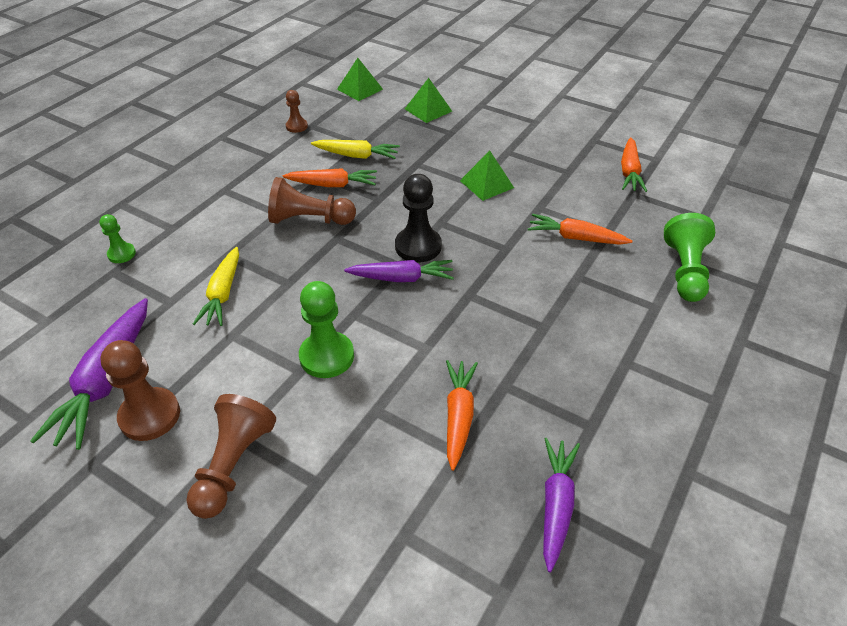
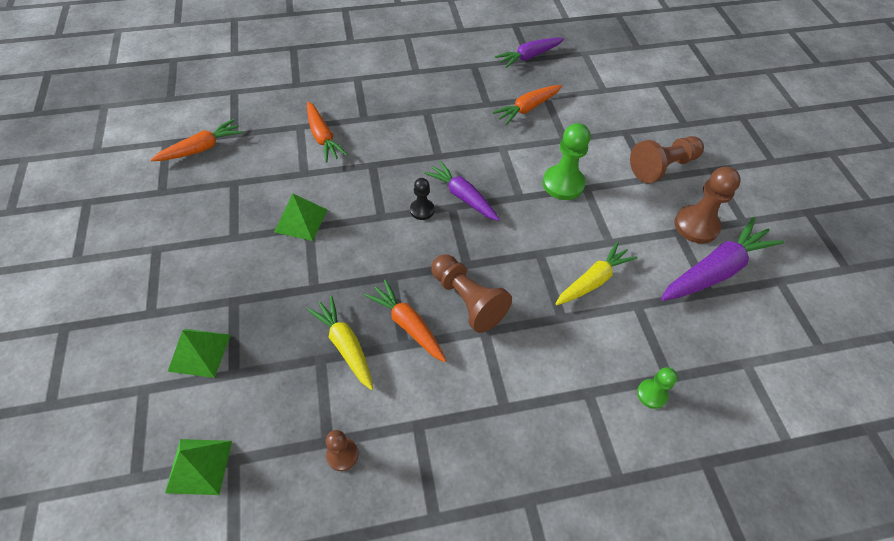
camera: 135 degrees left, 10 degrees up
black pawn [395,174,442,262] -> black pawn [410,178,434,220], size x0.56
green pawn [664,213,715,302] -> none

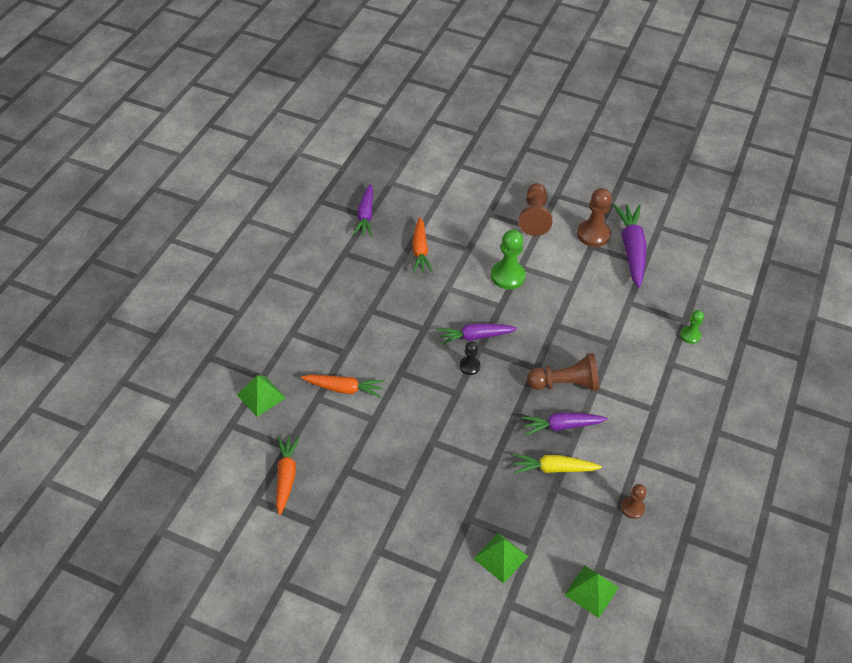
camera: 55 degrees left, 5 degrees down
green pyramid [274,194,327,241] -> green pyramid moved to [237,375,286,417]
orange carrot [364,279,446,362] -> purple carrot [522,412,608,435]
yellow carrot [555,241,637,305] -> none

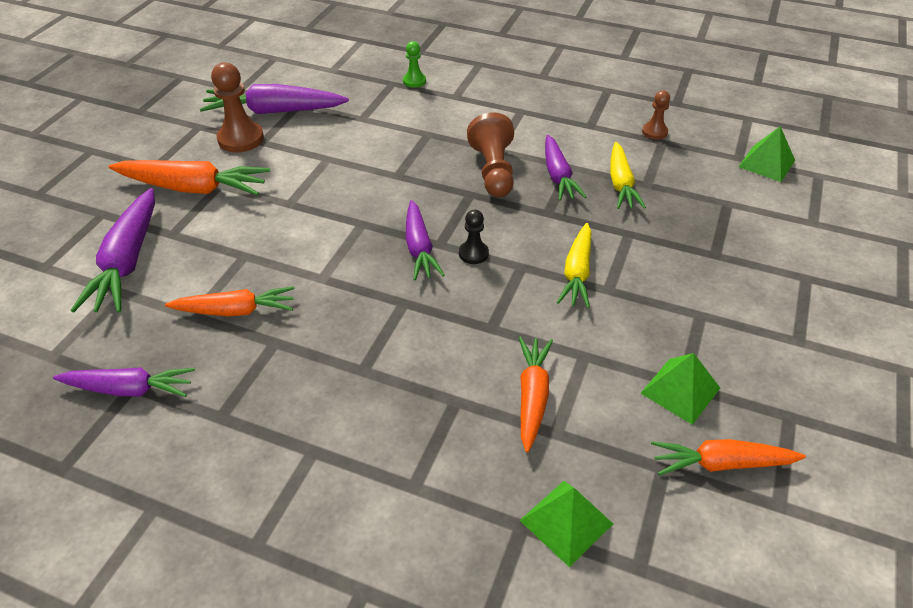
camera: 90 degrees left, 5 degrees down
green pyramid [473,533,528,584] -> green pyramid moved to [641,353,720,425]
green pawn [491,230,526,289] -> none
brown pawn [519,183,552,236] -> orange carrot [109,160,270,196]
none -> purple carrot [71,188,155,313]
none -> yellow carrot [557,223,591,308]

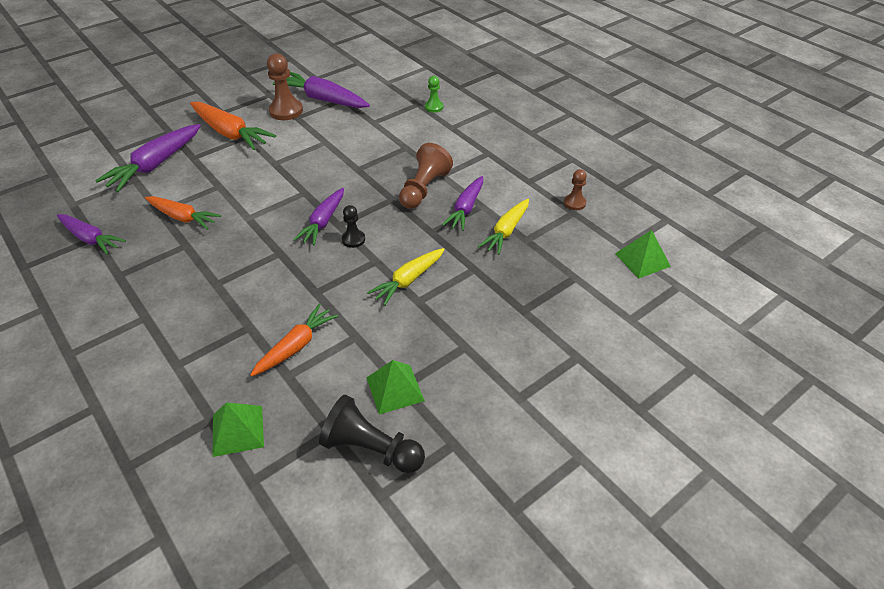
camera: 30 degrees right, 0 degrees up
orange carrot [651,439,806,476] -> black pawn [319,395,425,473]

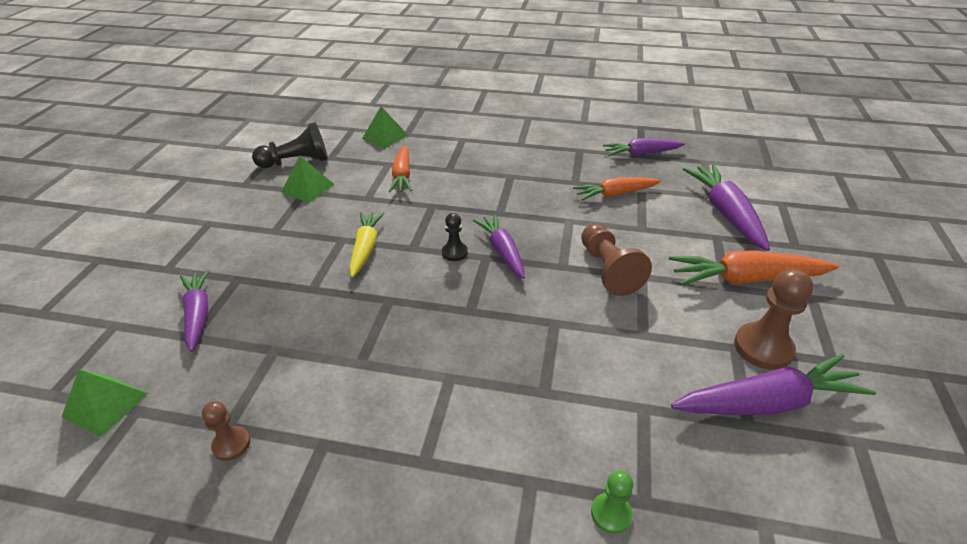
camera: 140 degrees right, 5 degrees down
brown pawn [399,143,453,209] -> brown pawn moved to [581,223,652,296]
purple carrot [442,176,483,231] -> purple carrot moved to [180,269,210,352]
yellow carrot [478,199,529,255] -> none

